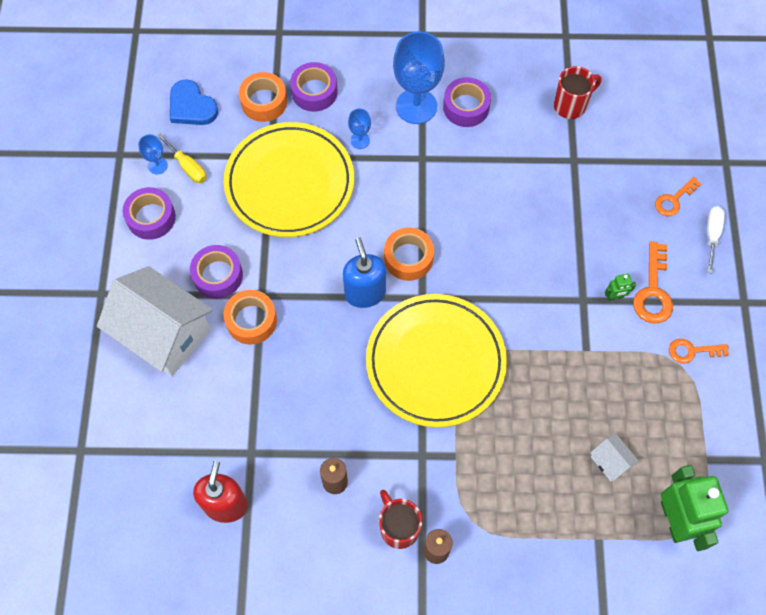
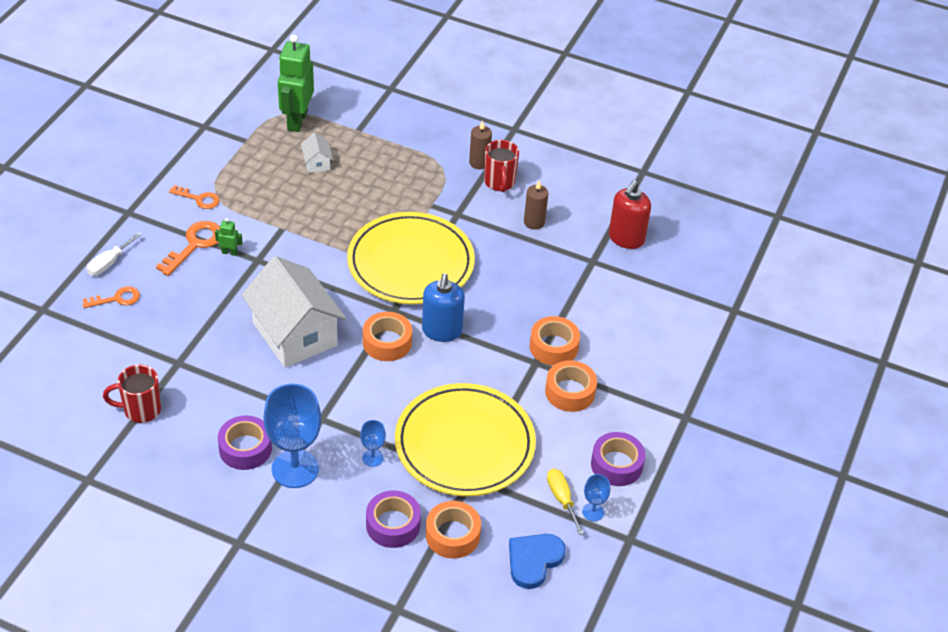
camera: 160 degrees left, 20 degrees down
white house [97,266,213,377] -> white house moved to [242,256,346,368]
blue heart [170,79,218,125] -> blue heart turned 120 degrees counterclockwise [509,534,566,589]
purple tape [190,245,243,299] -> orange tape [545,360,597,412]

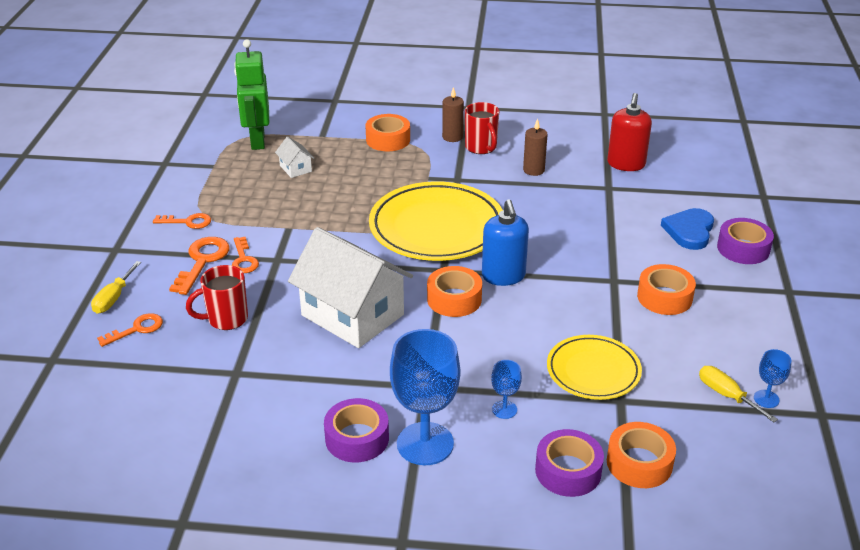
camera: 15 degrees left, 10 degrees down
white screwdriver [87,232,142,276] -> yellow screwdriver [91,261,141,313]
red mug [103,365,161,423] -> red mug moved to [186,265,248,330]
green robot [215,218,243,256] -> orange key [232,237,259,273]
yellow plate [395,383,536,497] -> yellow plate [547,335,642,400], size x0.58
blue heart [509,534,566,589] -> blue heart moved to [661,208,714,250]
orange tape [530,316,580,366] -> orange tape moved to [366,114,410,151]
purple tape [591,432,645,486] -> purple tape moved to [717,218,774,264]

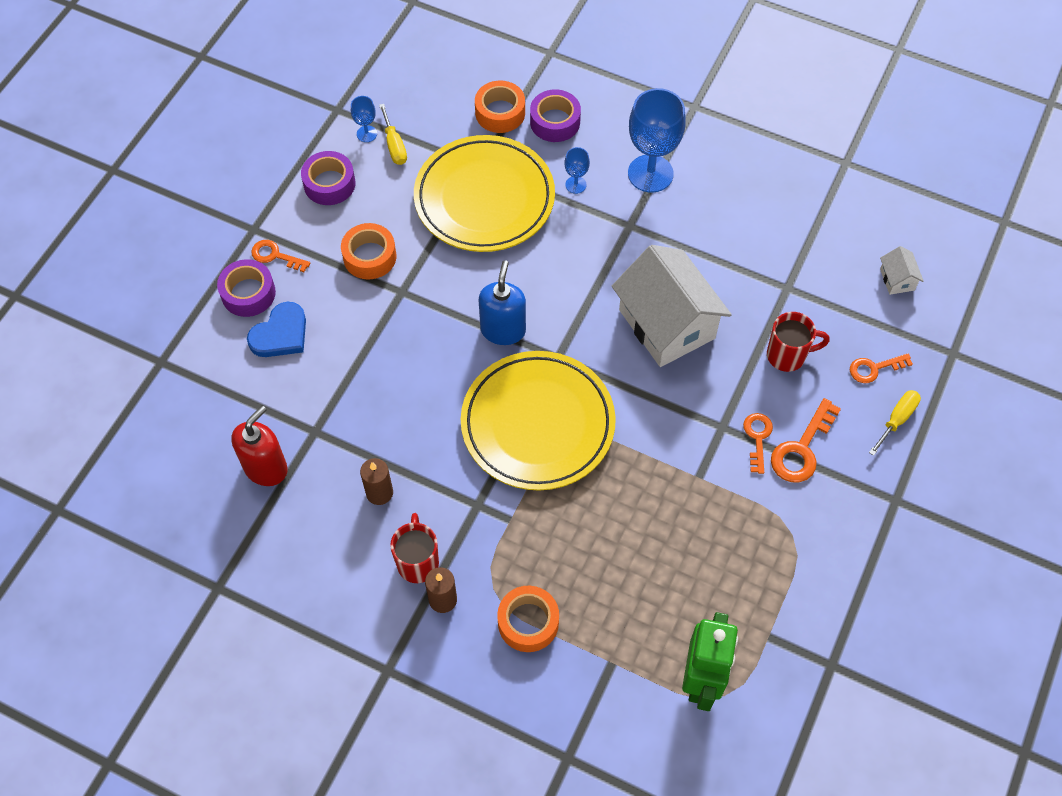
camera: 160 degrees left, 25 degrees up
orange key [153,213,211,229] -> orange key moved to [251,240,310,272]
white house [275,136,314,178] -> white house moved to [880,246,924,295]
purple tape [324,398,389,462] -> purple tape moved to [301,151,355,205]
orange tape [427,266,482,317] -> none
yellow plate [547,335,642,400] -> yellow plate [414,135,555,252], size x1.71

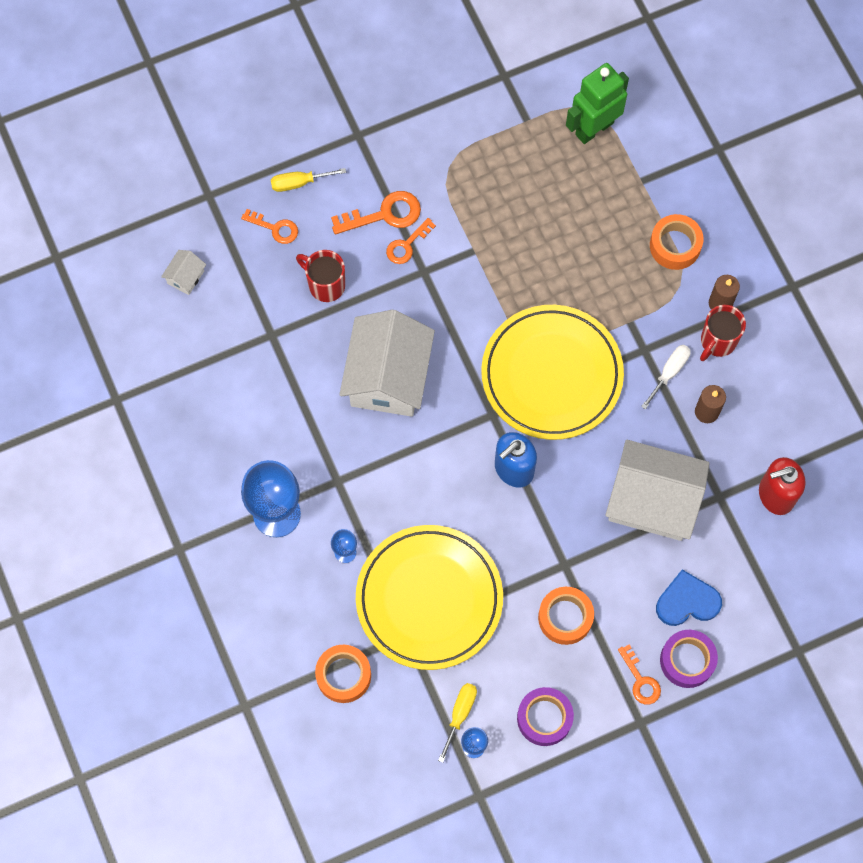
camera: 140 degrees left, 10 degrees up
purple tape [530,89,581,142] -> none
none -> white house [605,440,710,541]
none -> white screwdriver [641,345,691,410]

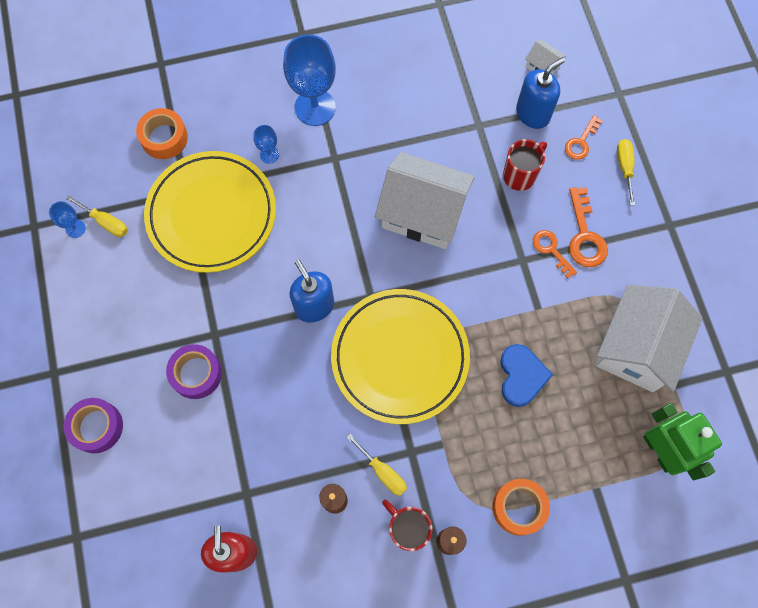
camera: 100 degrees right, 0 degrees up
purple tape [517,687,574,746] -> purple tape moved to [166,344,222,399]
orange tape [538,587,594,645] -> none
white house [605,440,710,541] -> white house moved to [596,285,702,392]
orange key [618,645,661,705] -> none
white screwdriver [641,345,691,410] -> yellow screwdriver [347,434,407,496]
blue heart [656,570,722,626] -> blue heart moved to [500,344,553,407]
none -> blue soap dispenser [516,57,565,129]

